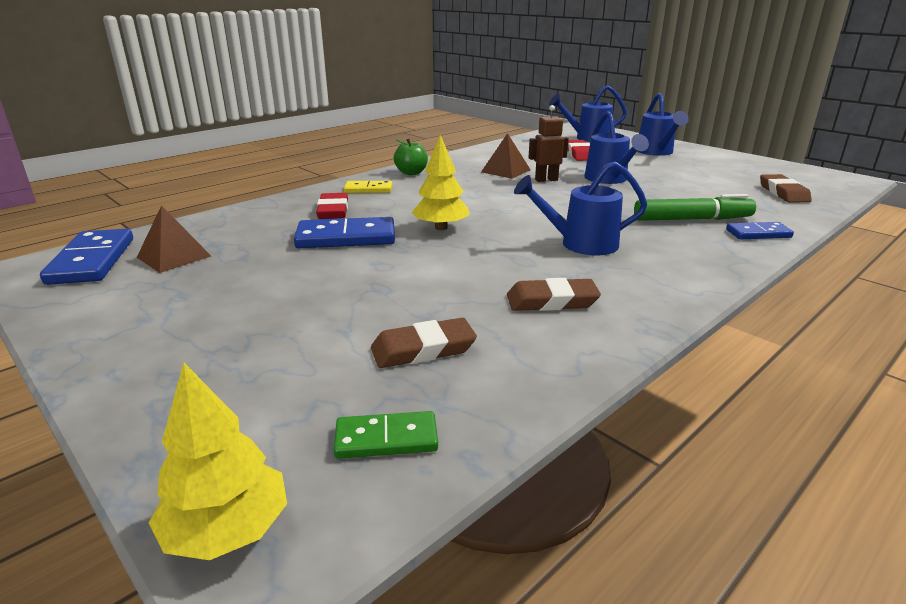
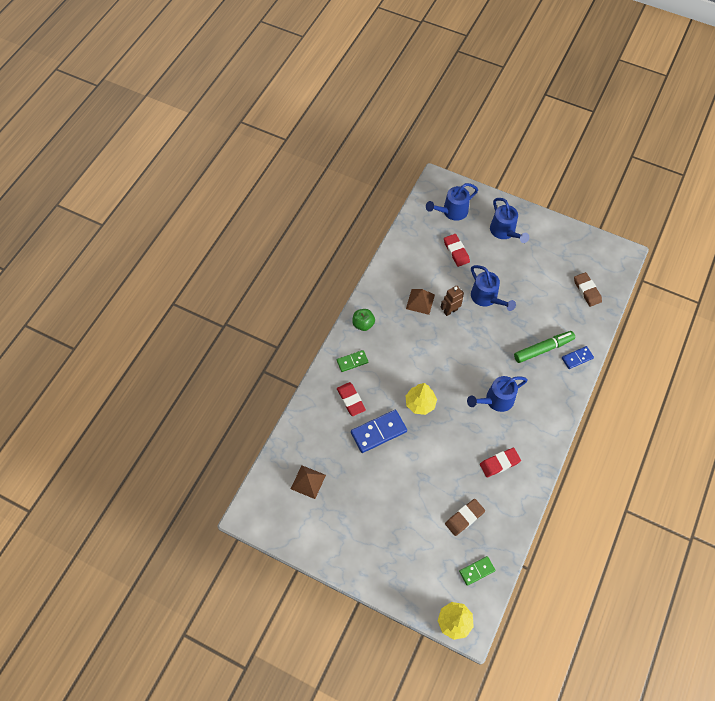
camera: 20 degrees left, 35 degrees up
blue domino [40,229,133,285] -> none
yellow domino [344,181,392,193] -> green domino [337,350,368,372]
brown eraser [507,278,601,311] -> red eraser [480,448,521,477]

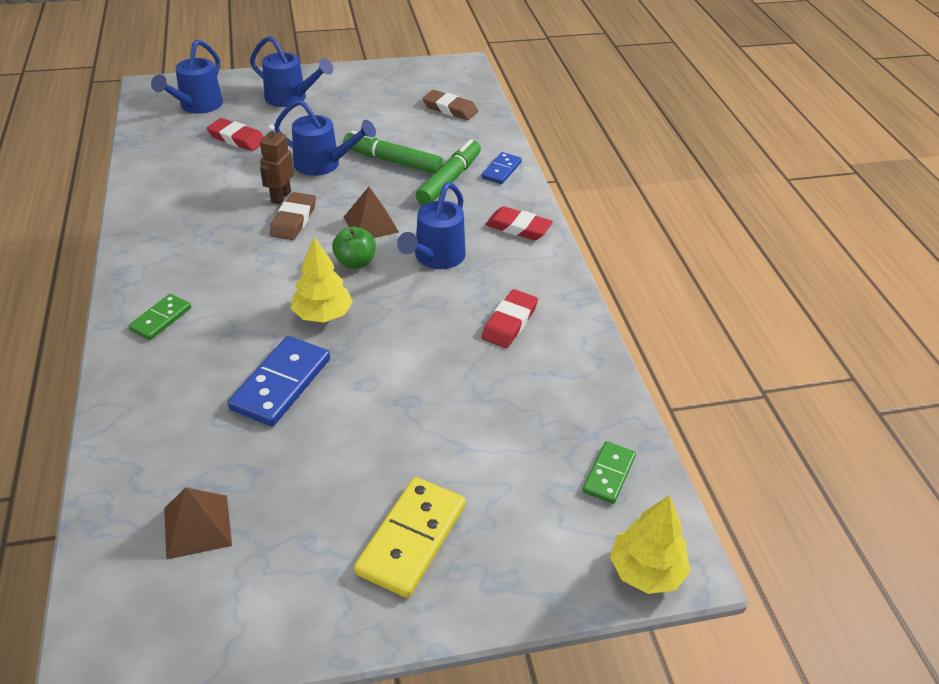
camera: 40 degrees left, 20 degrees down
red eraser [337,382,366,416] -> red eraser moved to [485,206,553,240]
green apple [352,309,375,331] -> green apple moved to [332,226,376,269]
brown pyramid [406,289,435,315] -> brown pyramid moved to [344,187,399,238]
brown eraser [445,499,485,536] -> brown eraser moved to [270,192,316,240]
none -> green marker [343,131,443,174]
none -> yellow domino [354,477,466,598]

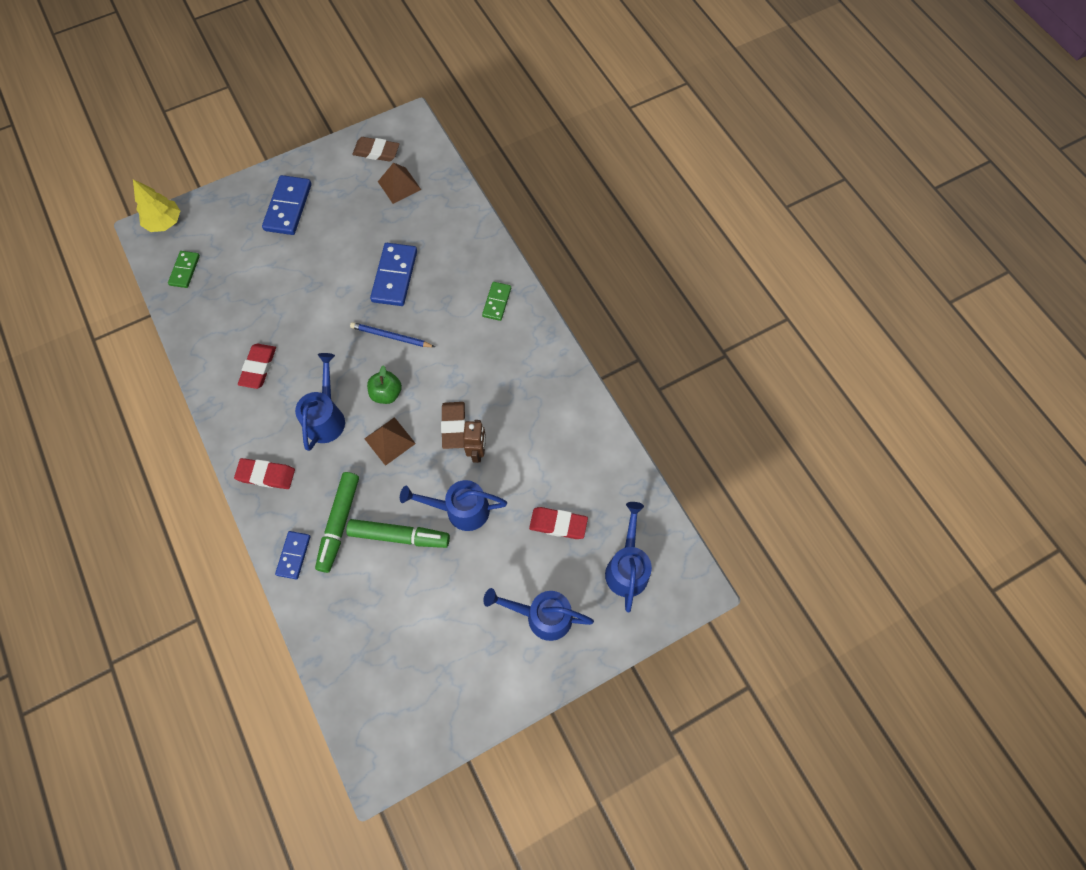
camera: 165 degrees right, 25 degrees up
yellow tree [291,237,353,322] -> blue pencil [350,322,435,347]
yellow domino [354,477,466,598] -> blue domino [262,175,311,235]
brown eraser [422,90,478,120] -> brown eraser moved to [352,137,400,162]

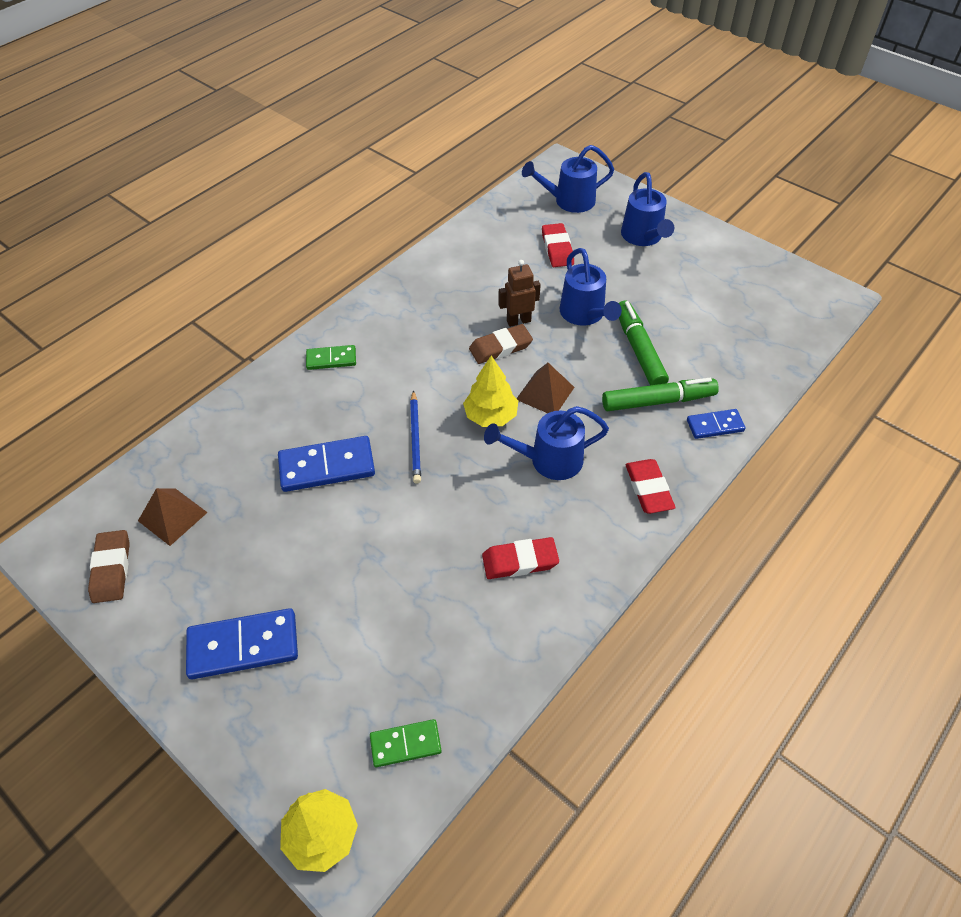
camera: 110 degrees left, 15 degrees down
green apple [367,365,402,404] -> yellow tree [463,355,518,427]

